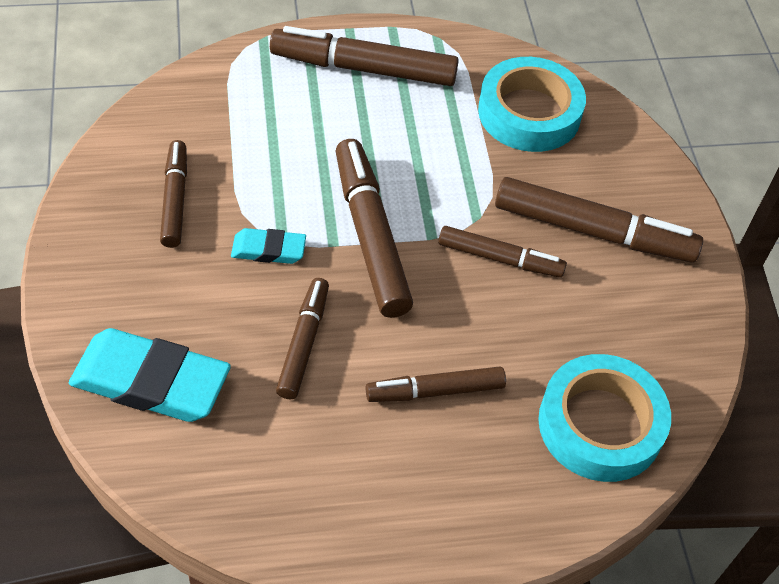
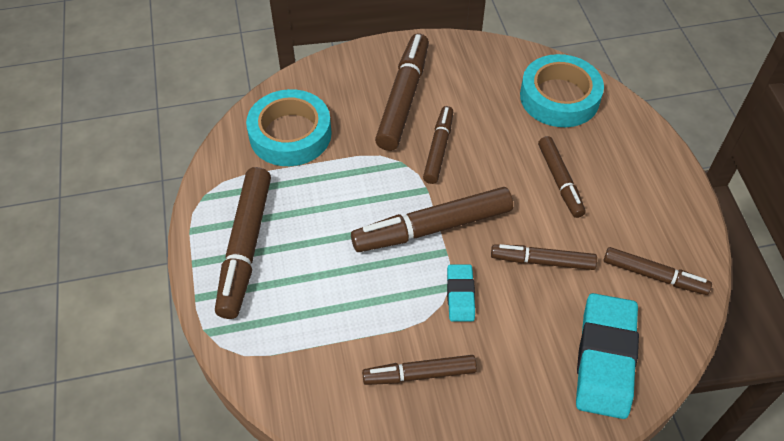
camera: 90 degrees left, 0 degrees up
none -> brown marker [604,247,712,295]

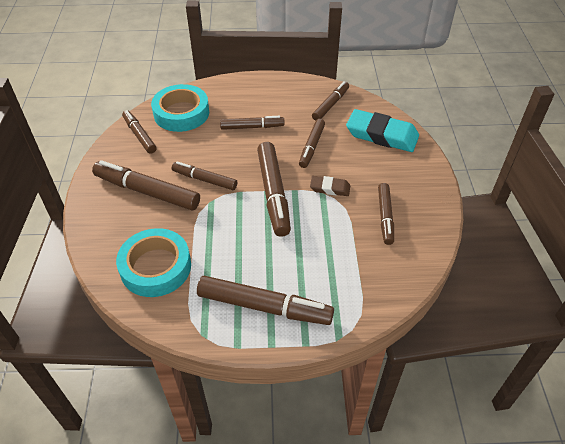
camera: 80 degrees left, 5 degrees down
turquoise eraser [447,264,475,321] -> brown eraser [310,176,350,196]
none -> brown marker [122,110,156,154]

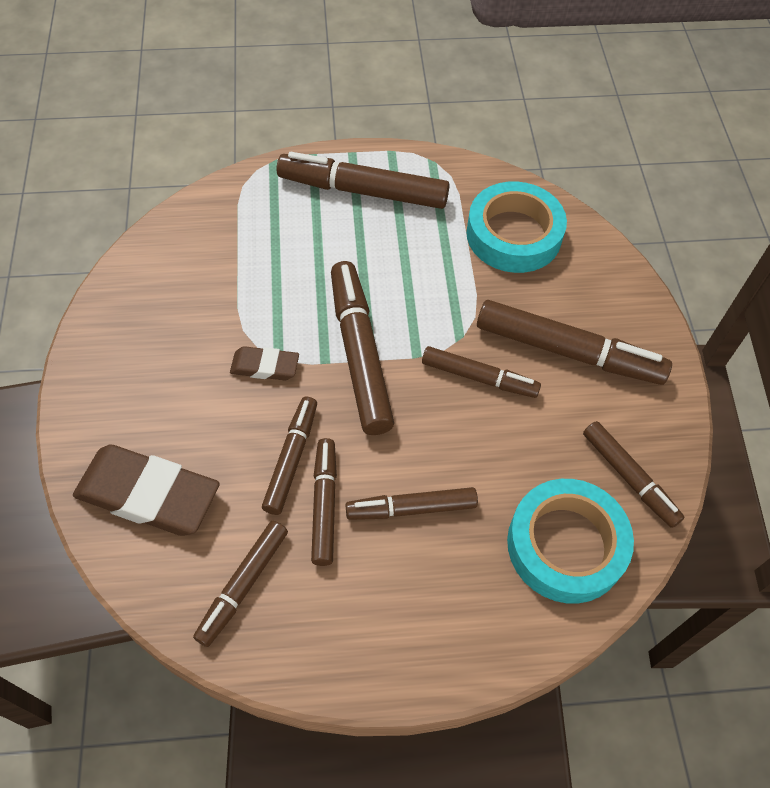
camera: 175 degrees right, 10 degrees up
turquoise eraser [346,109,419,152] -> brown eraser [73,444,220,536]
brown marker [378,183,394,245] -> brown marker moved to [311,438,337,566]

